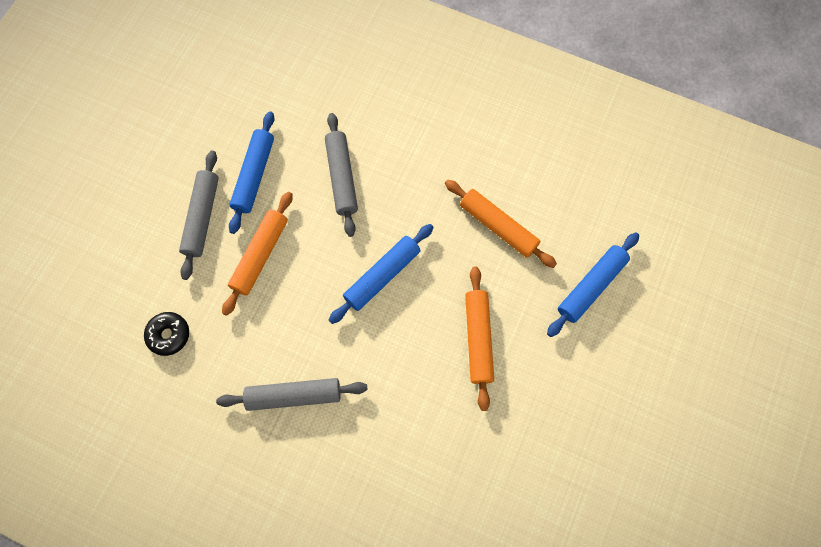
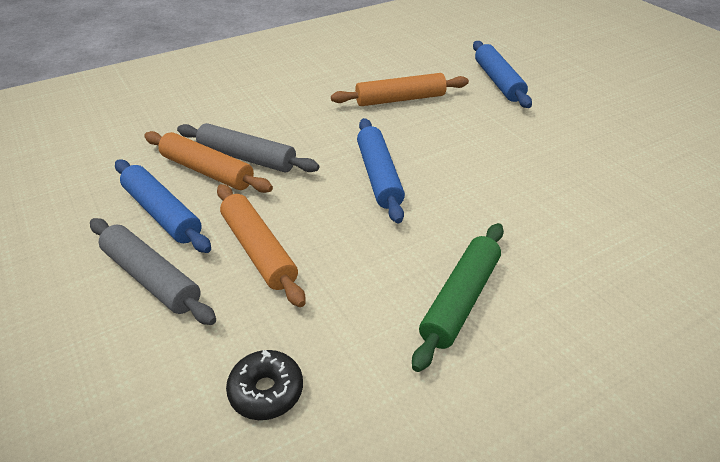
camera: 55 degrees left, 30 degrees down
grey rolling pin [216,378,367,411] -> green rolling pin [412,223,504,372]
orange rolling pin [465,266,494,411] -> orange rolling pin moved to [144,131,273,193]

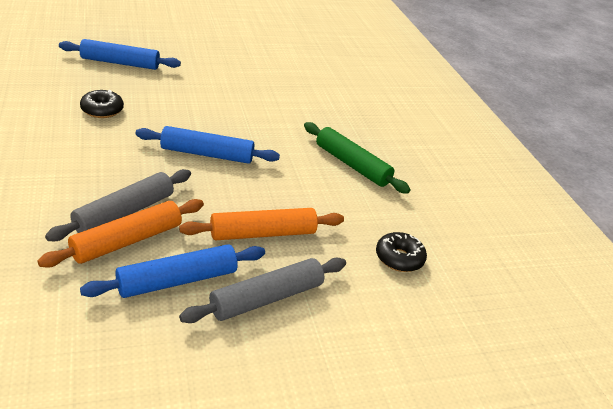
camera: 80 degrees left, 5 degrees down
orange rolling pin [331,73,469,106] -> black donut [80,90,124,118]

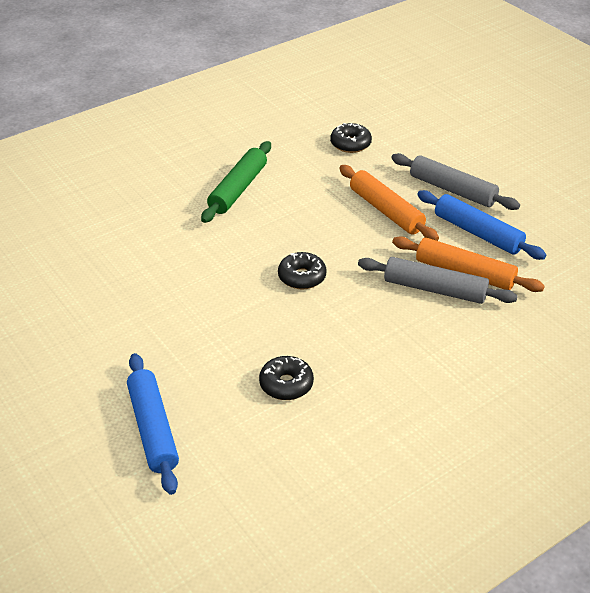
camera: 105 degrees left, 5 degrees up
blue rolling pin [135,126,280,164] -> black donut [278,252,327,289]

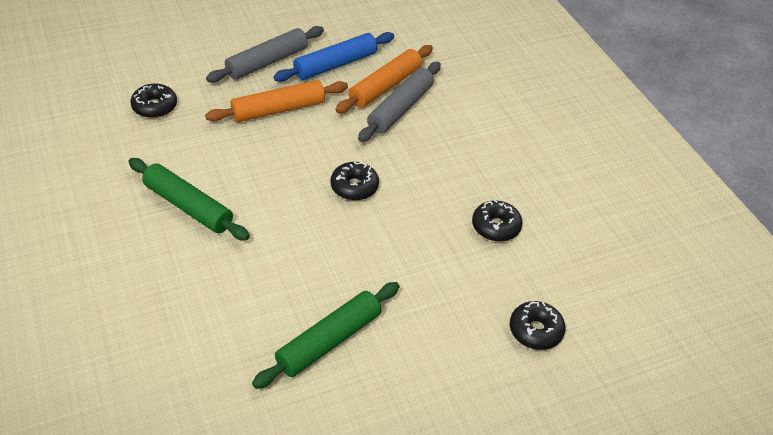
camera: 80 degrees left, 5 degrees up
blue rolling pin [127,353,179,495] -> black donut [510,301,565,350]
none -> green rolling pin [252,282,399,389]

